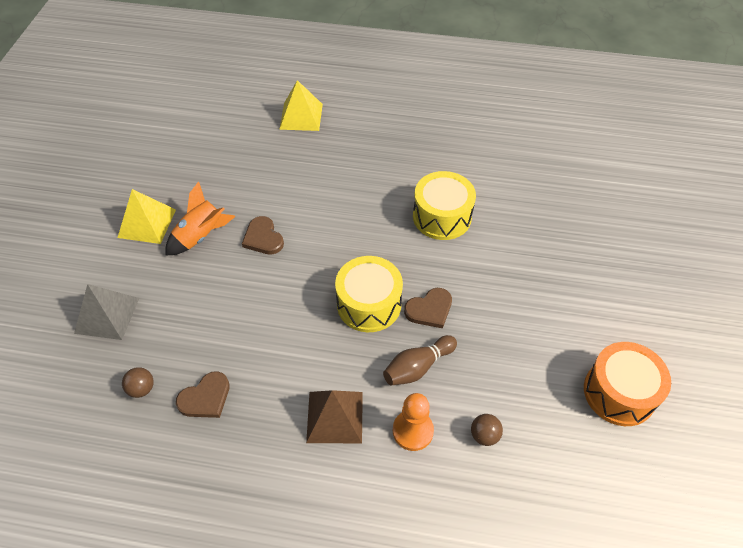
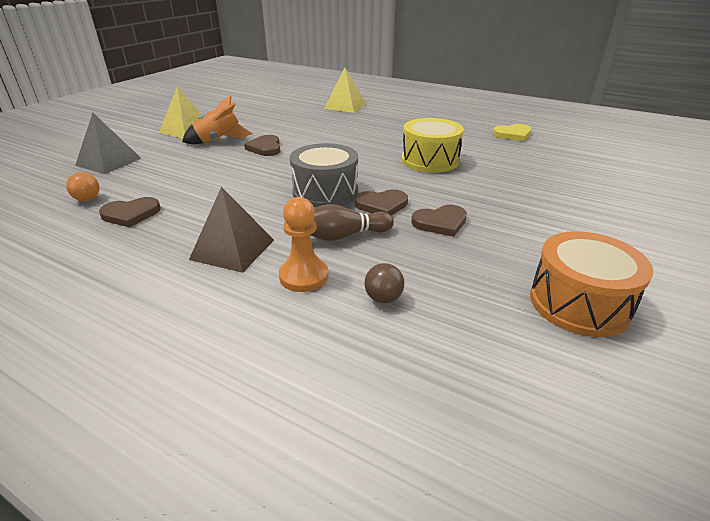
camera: 20 degrees right, 20 degrees down
brown ball [122,367,154,398] -> orange ball [66,172,100,201]
yellow drum [335,256,403,332] -> grey drum [290,143,358,208]
none -> brown heart [411,205,467,237]
none -> yellow heart [493,124,531,141]

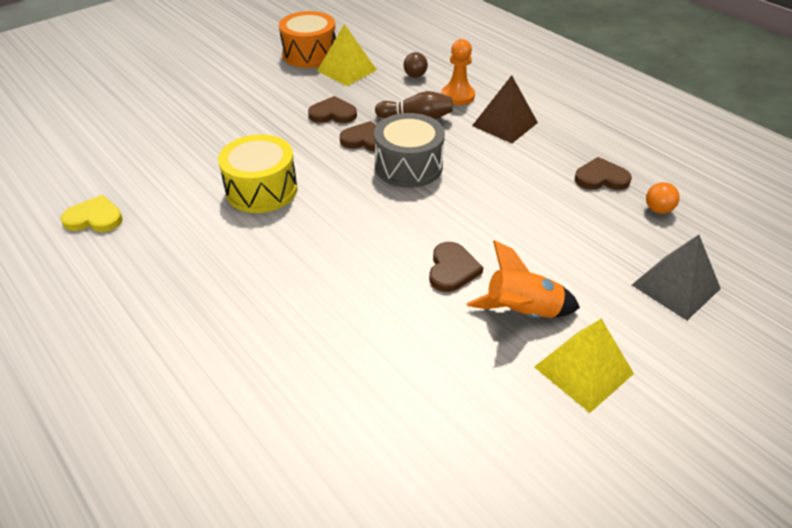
camera: 160 degrees left, 10 degrees up
yellow pyramid [324,68,366,113] -> yellow pyramid moved to [317,24,377,86]

